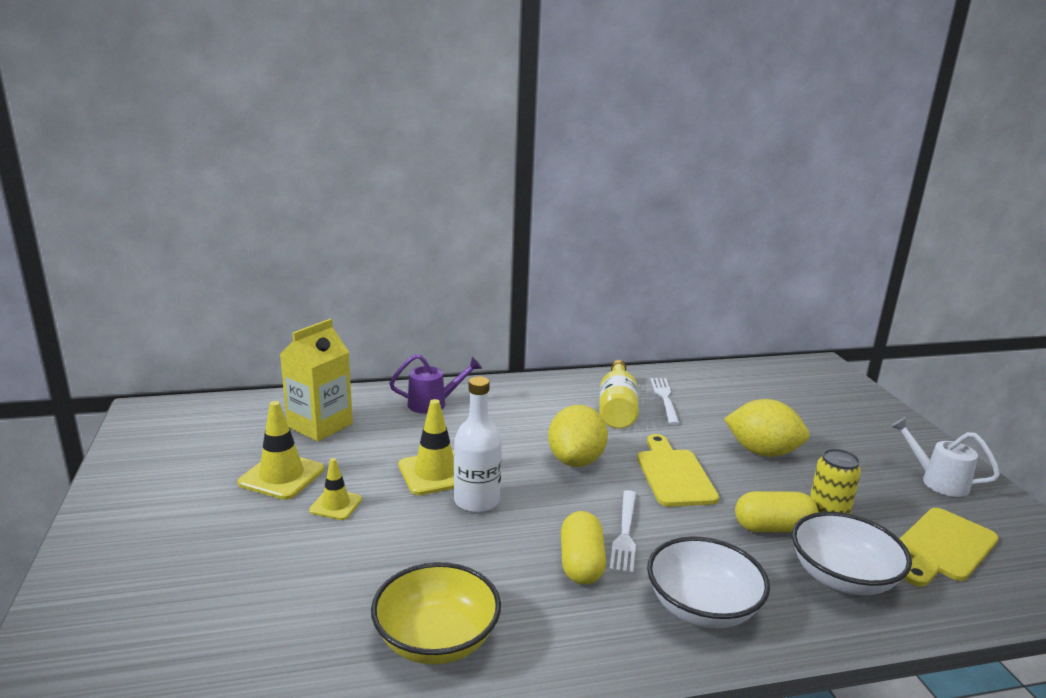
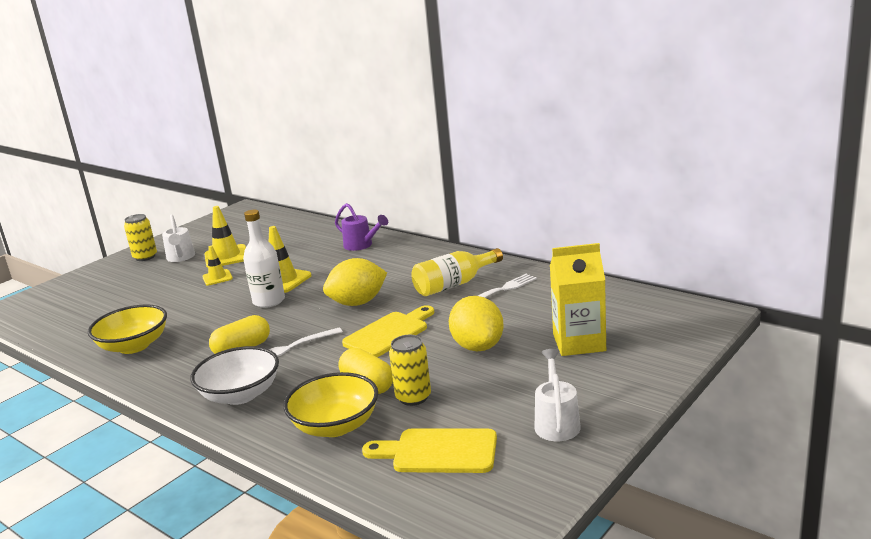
camera: 55 degrees right, 0 degrees up
yellow carton [280,319,353,442] -> yellow carton moved to [550,243,606,356]
white bowl [792,512,912,595] -> yellow bowl [283,372,378,437]
none -> yellow can [124,214,157,261]
none -> white watering can [162,215,195,262]

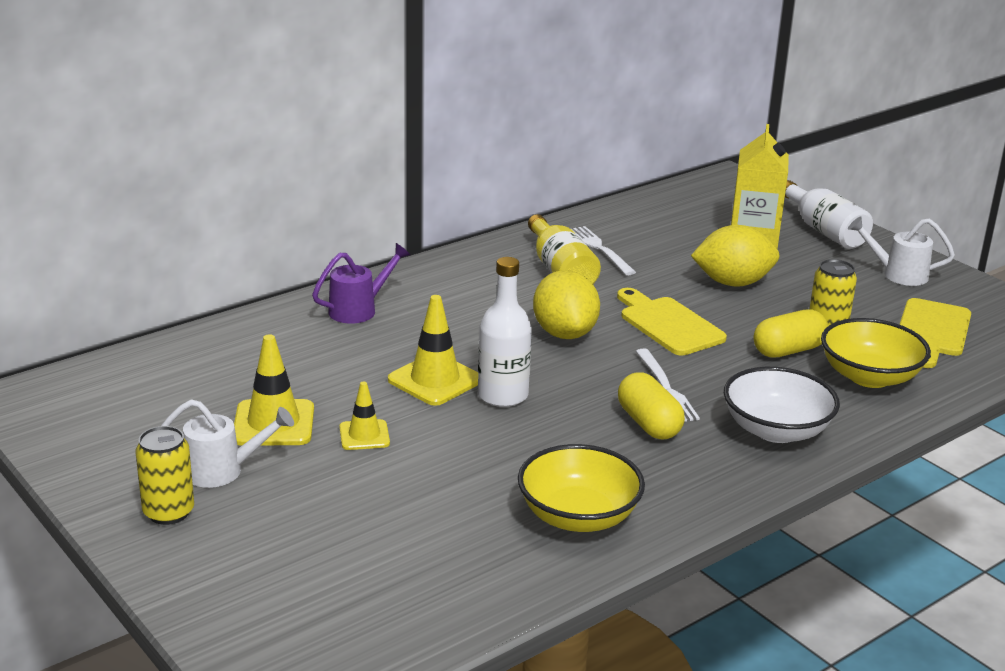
camera: 80 degrees left, 5 degrees up
none -> white bottle [785,180,873,249]

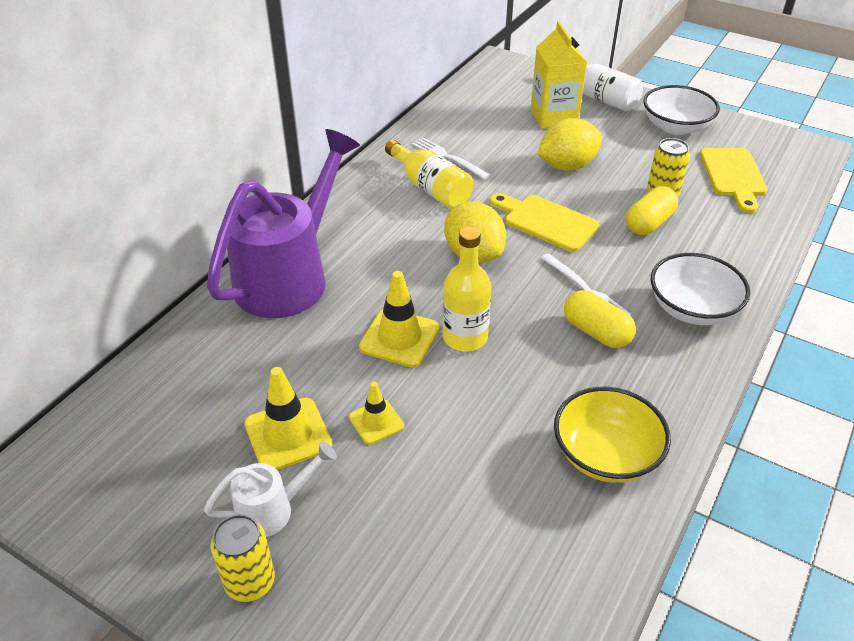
camera: 20 degrees left, 15 degrees up
purple watering can [312,243,410,324] -> purple watering can [207,129,360,318], size x2.16
white bottle [478,257,532,407] -> yellow bottle [443,227,492,352]
yellow bowl [821,318,931,388] -> none
white watering can [848,217,955,286] -> white bowl [643,85,720,135]

